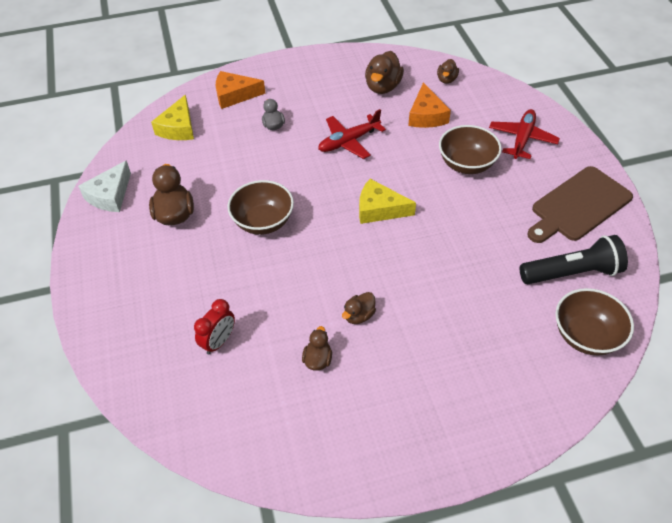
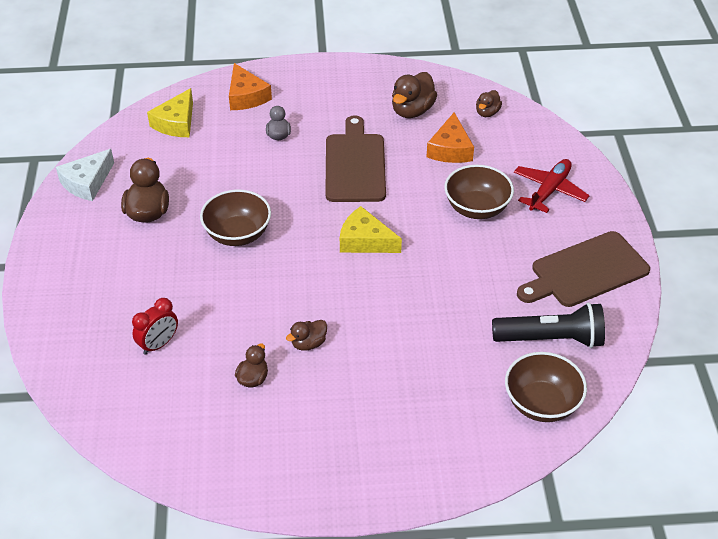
camera: 10 degrees right, 5 degrees down
orange cheese [216,71,265,109] -> orange cheese turned 120 degrees counterclockwise [229,63,272,110]
red plane [318,109,386,159] -> brown cutting board [325,115,386,202]

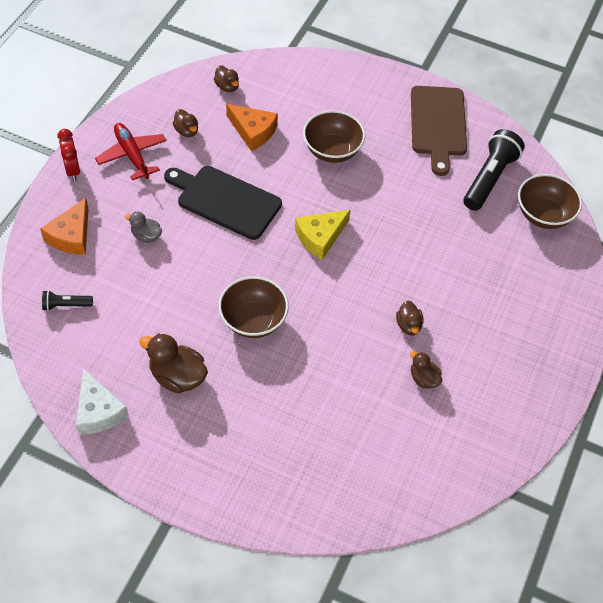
camera: 65 degrees left, 10 degrees up
red clock [132,298,178,355] -> red clock moved to [57,129,80,181]
yellow cheese [147,88,193,137] -> black flashlight [42,290,93,311]
orange cheese [229,63,272,110] -> orange cheese turned 105 degrees clockwise [40,198,88,255]
brown cutting board [325,115,386,202] -> black cutting board [164,166,282,240]
brown duck [392,72,437,118] -> brown duck [172,109,198,137], size x0.58
red plane [514,159,590,213] -> red plane moved to [95,123,167,180]

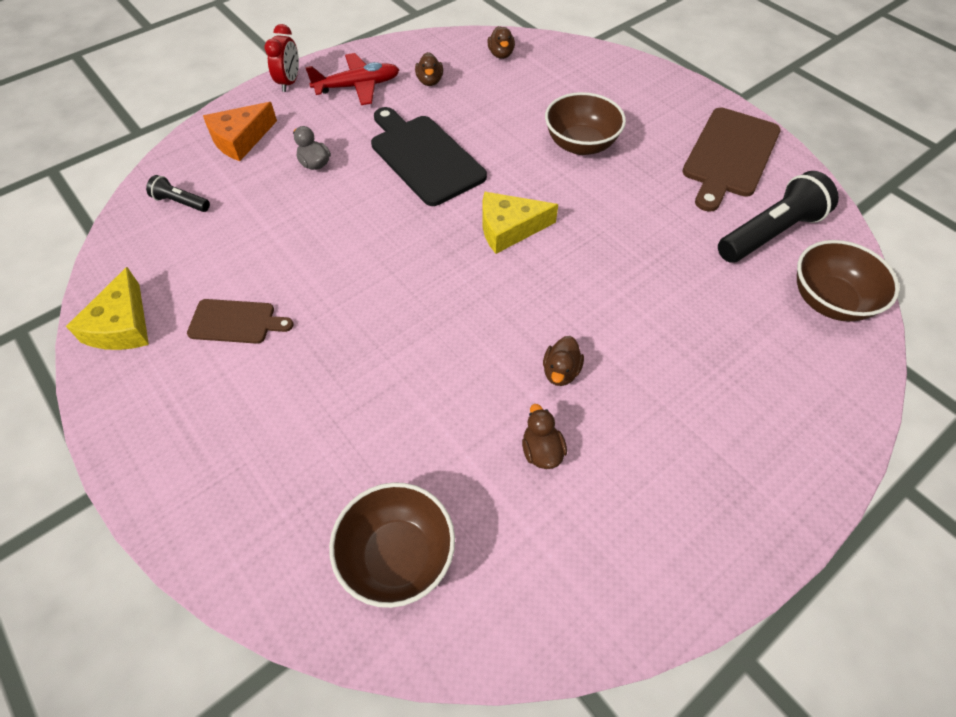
camera: 30 degrees right, 0 degrees up
white cheese [76,368,129,435] -> yellow cheese [66,267,149,350]
red plane [95,123,167,180] -> red plane turned 75 degrees clockwise [305,53,399,105]
brown duck [139,333,208,394] -> brown cutting board [187,299,294,344]
brown bowl [219,276,289,338] -> brown bowl moved to [329,482,455,608]
orange cheese [226,104,278,151] -> none

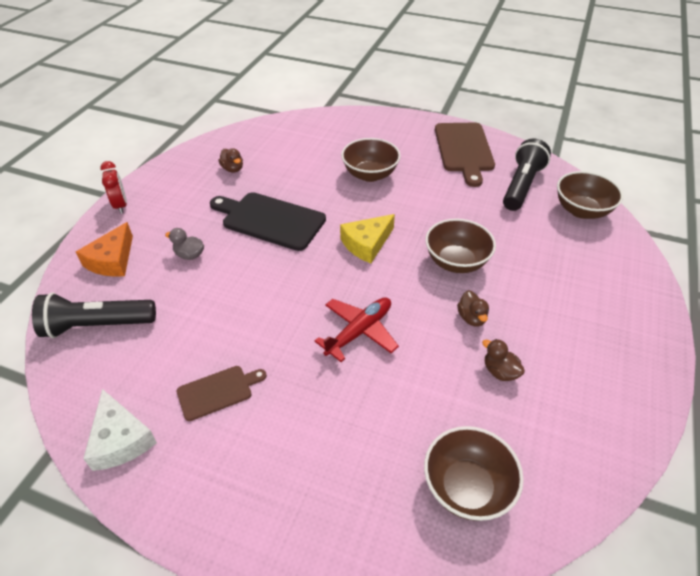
camera: 30 degrees left, 10 degrees down
yellow cheese [66,267,149,350] -> white cheese [83,389,157,471]
black flashlight [146,175,210,212] -> black flashlight [32,292,156,338], size x1.99
red plane [305,53,399,105] -> red plane moved to [315,298,399,362]
brown duck [487,26,515,59] -> none
none -> brown bowl [425,218,496,273]

